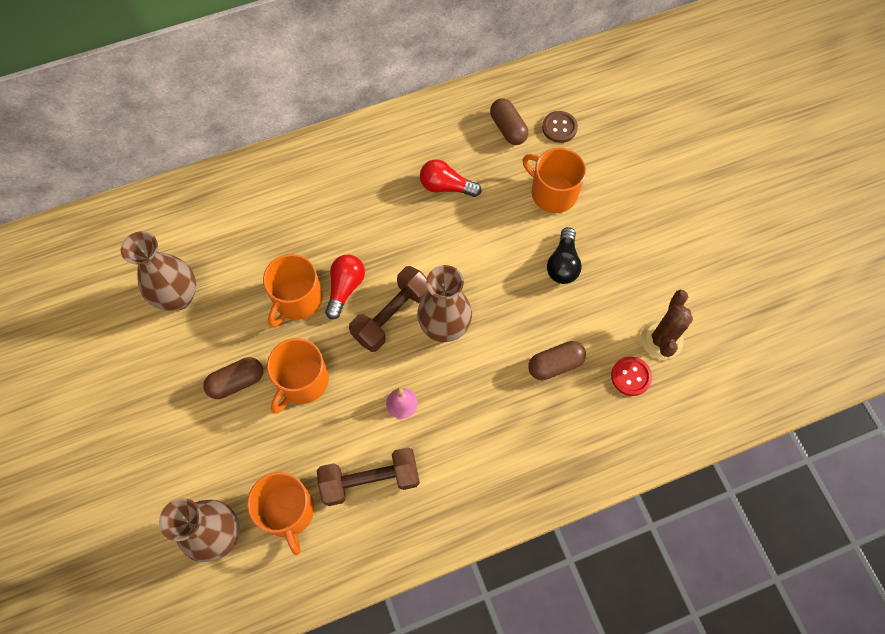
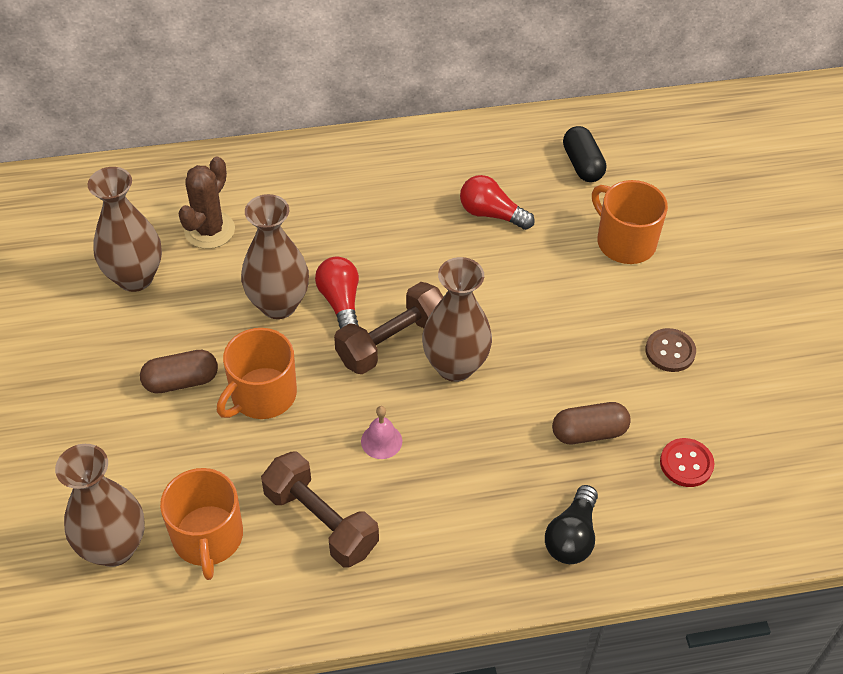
camera: 10 degrees right, 15 degrees down
orange mug [263,254,323,327] -> brown vase [241,194,309,319]
brown dumbbell [317,447,420,506] -> brown dumbbell turned 45 degrees clockwise [261,452,379,568]
red light bulb [325,255,365,320] -> red light bulb turned 45 degrees counterclockwise [315,256,359,329]
brown capsule [490,99,528,145] -> black capsule [563,126,606,182]
brown button [542,111,578,143] -> brown button moved to [645,328,696,372]
black light bulb [547,227,582,284] -> black light bulb moved to [545,485,598,564]
brown cactus [641,290,693,360] -> brown cactus moved to [178,156,235,249]

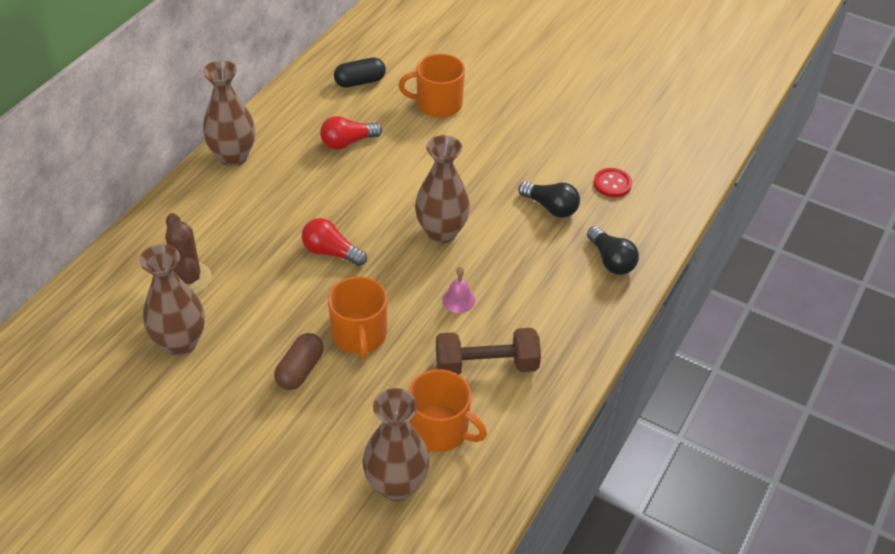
camera: 50 degrees left, 5 degrees down
brown vase [241,194,309,319] -> brown vase moved to [203,60,256,166]
brown dumbbell [334,282,443,374] -> none
brown capsule [552,402,631,444] -> black light bulb [518,182,580,218]
black capsule [563,126,606,182] -> black capsule turned 45 degrees counterclockwise [334,57,386,88]
brown button [645,328,696,372] -> none

